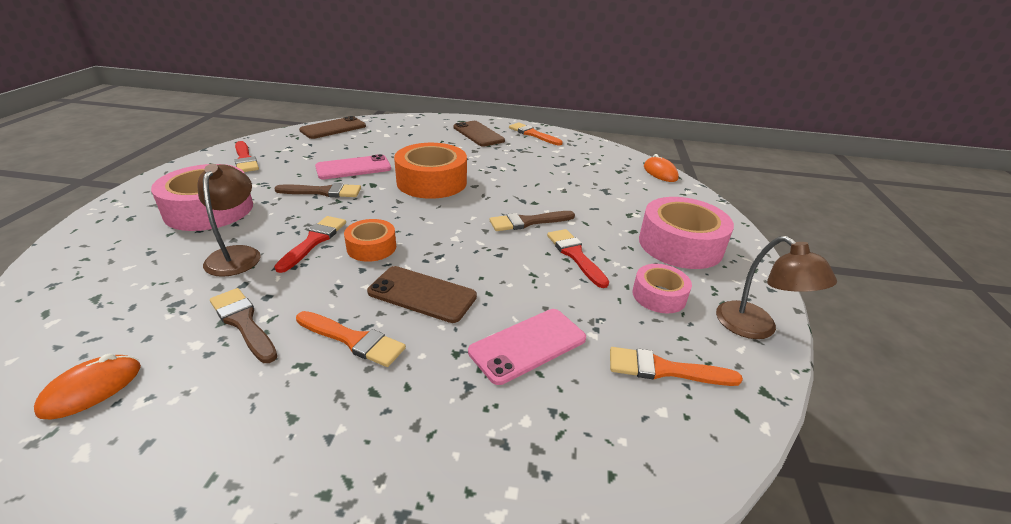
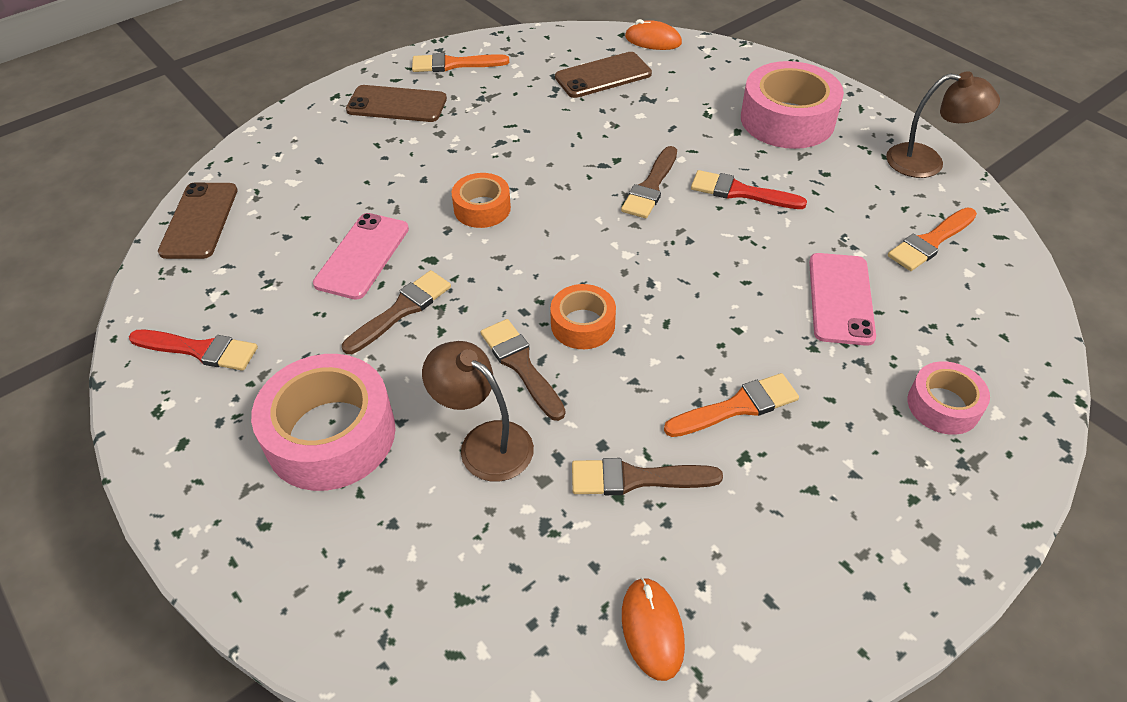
camera: 45 degrees left, 15 degrees up
red brush [274,216,346,273] -> brown brush [481,319,565,421]
brown phone [367,266,477,323] -> brown phone moved to [555,52,652,98]
orange tape [394,143,467,199] -> orange tape [452,173,511,228], size x0.55
pink tape [632,264,692,313] -> pink tape moved to [908,361,990,435]

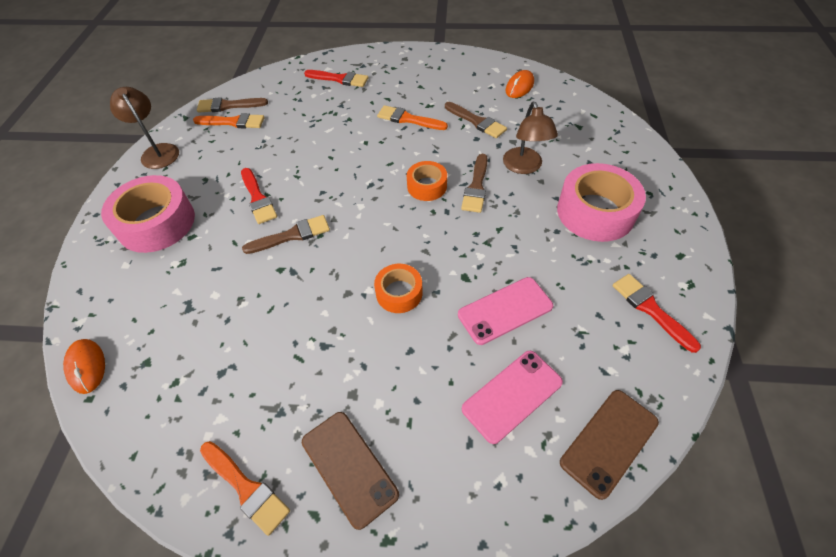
camera: 135 degrees left, 5 degrees up
brown brush [342,270,451,354] -> brown brush moved to [197,97,268,113]
brown phone [555,52,652,98] -> none
pink phone [809,253,876,346] -> pink phone moved to [462,351,563,444]
pink tape [908,361,990,435] -> red brush [304,70,368,87]

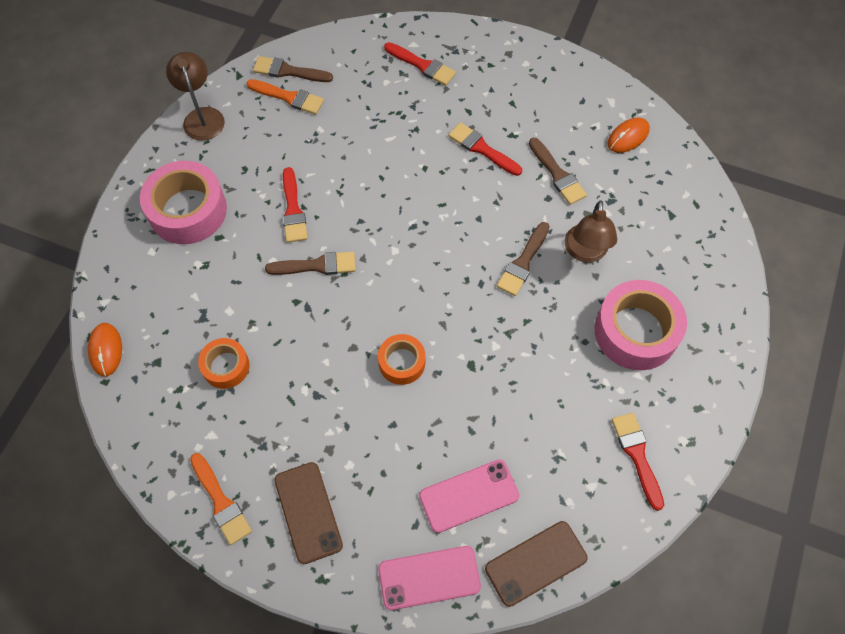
camera: 15 degrees right, 10 degrees up
orange brush [377,105,448,130] -> red brush [448,122,522,176]
orange tape [407,161,447,201] -> orange tape moved to [198,338,250,389]
pink phone [458,277,553,345] -> pink phone moved to [378,546,481,610]

